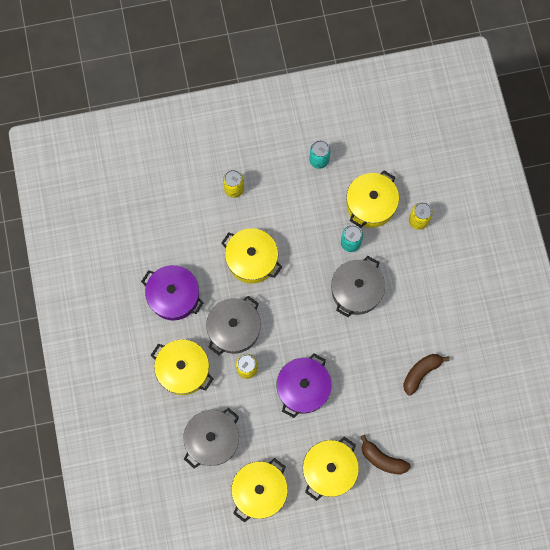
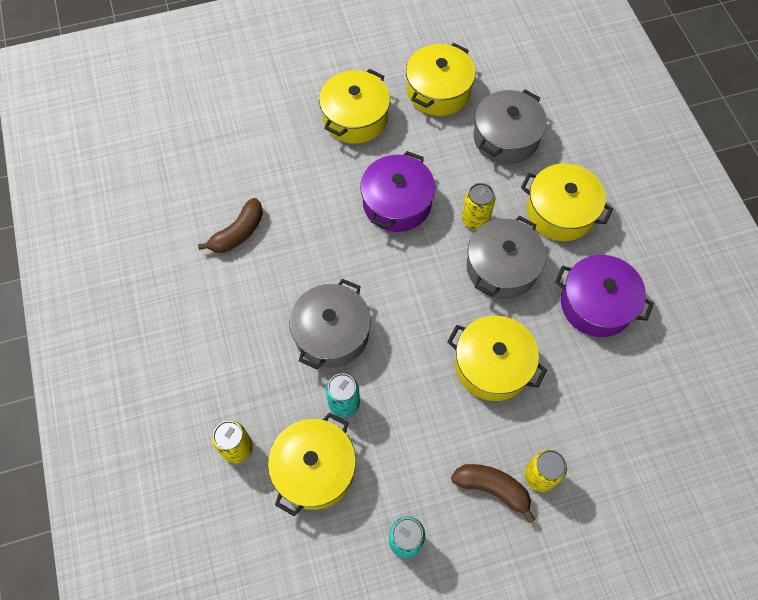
camera: 175 degrees right, 10 degrees down
brown banana [360,435,411,474] -> brown banana moved to [451,464,535,523]

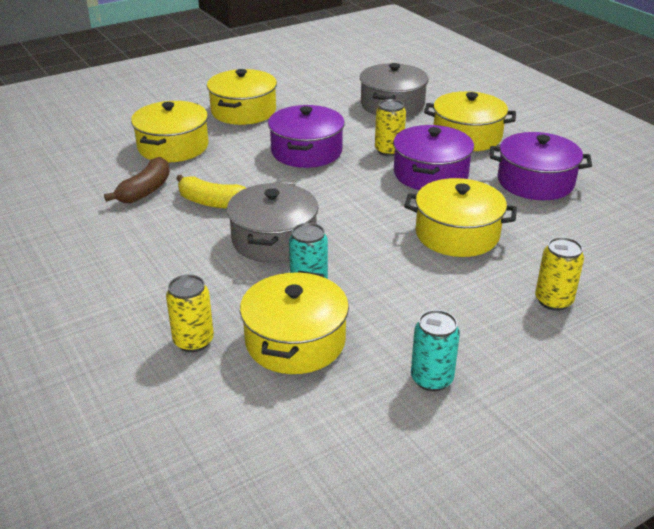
camera: 15 degrees left, 30 degrees down
yellow pot [406,43,476,116] -> yellow pot moved to [131,101,209,162]
brown banana [451,464,535,523] -> none
grey pot [467,216,546,299] -> purple pot [393,125,474,190]
none -> yellow banana [176,175,246,209]

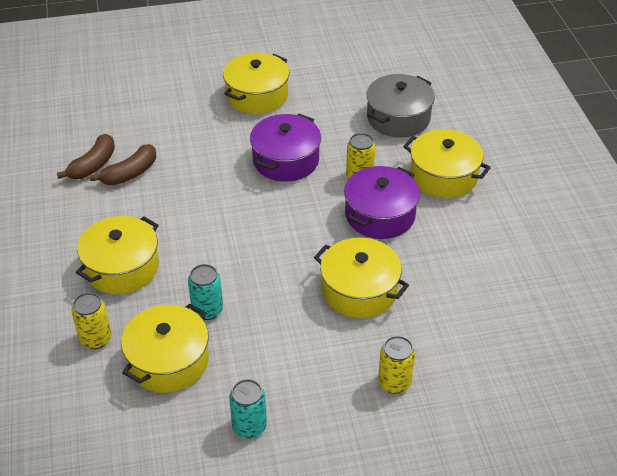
camera: 20 degrees right, 10 degrees up
yellow pot [131,101,209,162] -> yellow pot moved to [76,216,159,294]
yellow banana [176,175,246,209] -> none
grey pot [227,183,319,263] -> none
purple pot [490,132,592,200] -> none
none -> brown banana [57,134,115,179]

